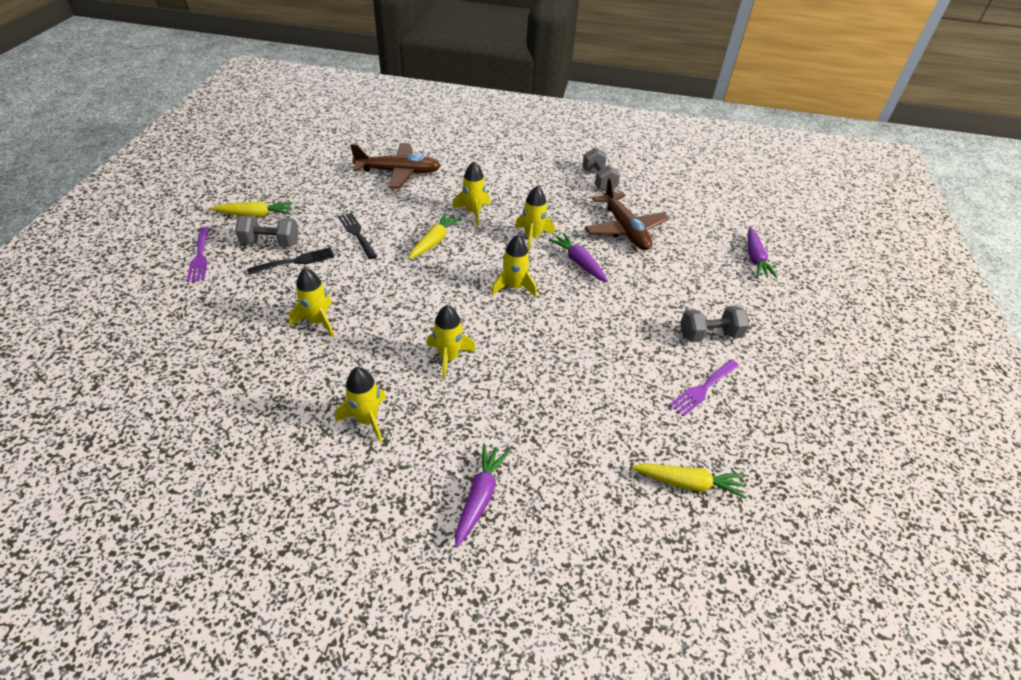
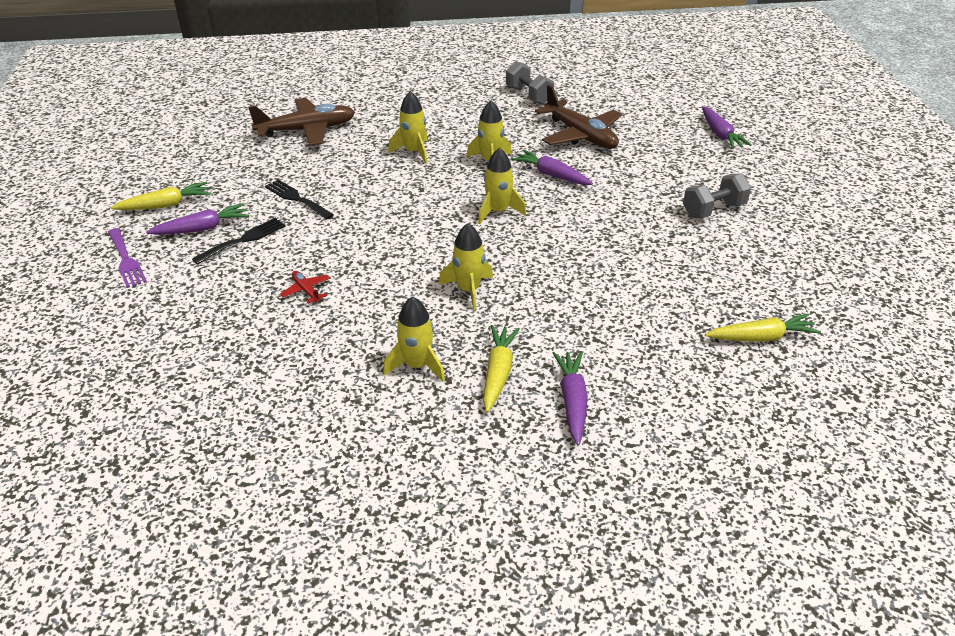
camera: 15 degrees left, 5 degrees down
grey dumbbell [235,215,299,247] -> purple carrot [146,203,249,235]
yellow rocket [289,268,334,337] -> red plane [280,271,330,304]
yellow carrot [409,213,461,259] -> yellow carrot moved to [483,325,520,413]
purple fork [669,360,739,417] -> none

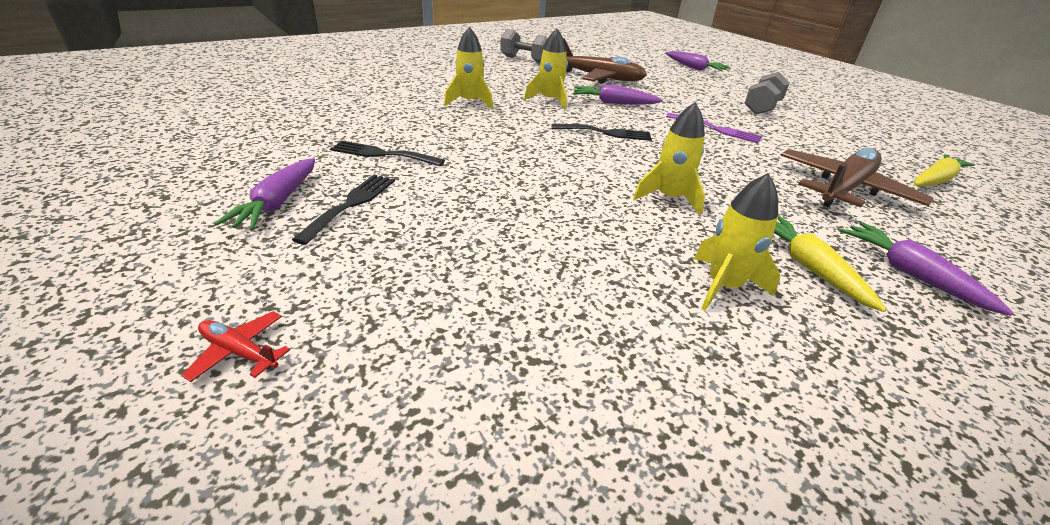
camera: 30 degrees left, 5 degrees down
purple fork [108,228,147,288] -> purple fork moved to [666,113,762,143]
yellow carrot [111,182,211,210] -> none
purple carrot [146,203,249,235] -> purple carrot turned 150 degrees clockwise [214,158,315,230]
brown plane [248,98,355,146] -> brown plane moved to [780,148,934,208]
red plane [280,271,330,304] -> red plane moved to [181,312,290,382]
yellow rocket [478,148,526,224] -> black fork [551,124,652,141]

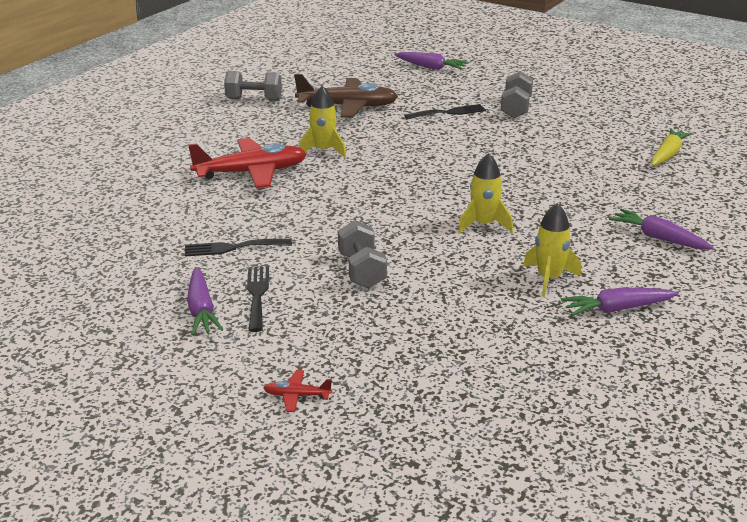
camera: 20 degrees left, 5 degrees down
yellow rocket [444,27,493,109] -> red plane [188,138,307,188]
black fork [551,124,652,141] -> black fork moved to [404,104,486,120]
purple carrot [573,84,663,105] -> purple carrot moved to [561,287,678,316]
purple fork [666,113,762,143] -> none
yellow carrot [774,216,887,312] -> none
brown plane [780,148,934,208] -> none
none -> grey dumbbell [338,220,387,288]

